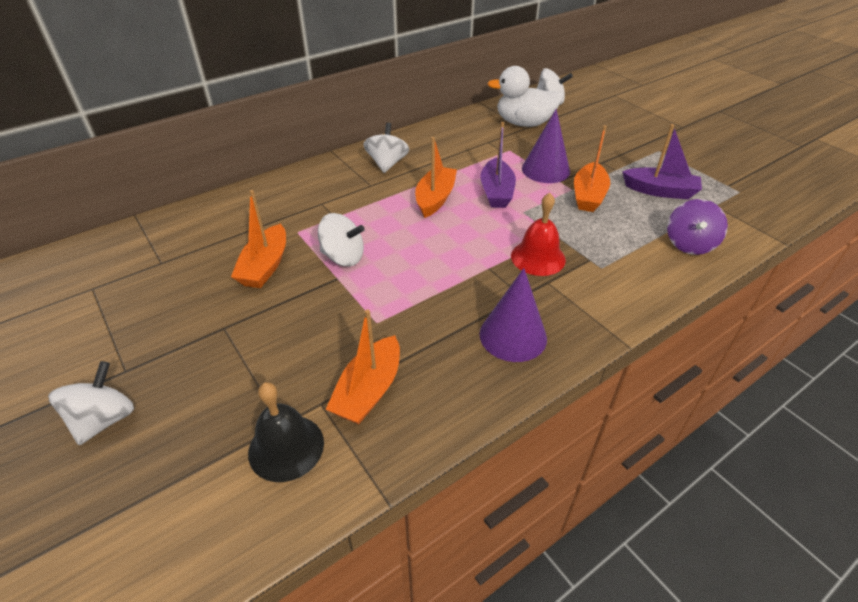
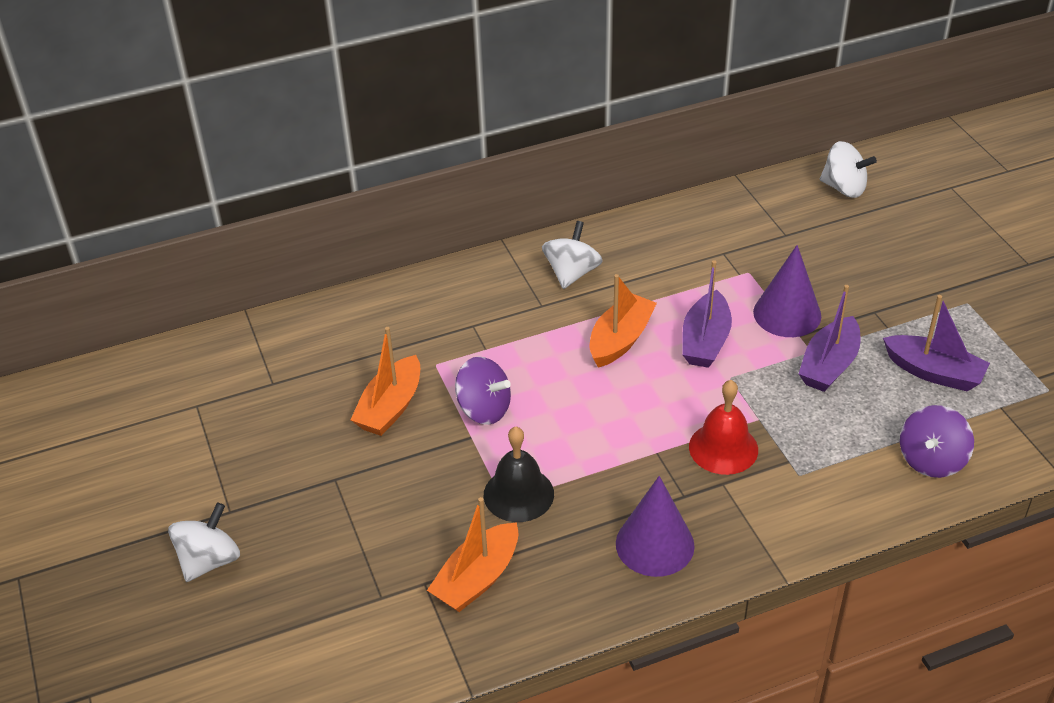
camera: 15 degrees right, 0 degrees up
black bell [248,382,324,482] -> black bell moved to [484,426,554,522]
white spinning top [318,213,365,266] -> purple spinning top [455,357,511,425]
white duck [487,66,563,127] -> none
orange boat [574,125,610,212] -> purple boat [799,285,860,392]

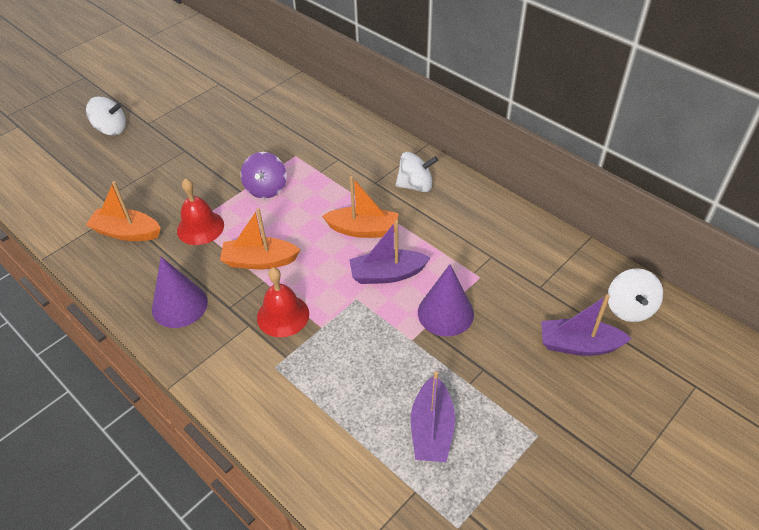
camera: 65 degrees right, 5 degrees up
orange boat [351,327,420,436] -> orange boat moved to [220,208,300,270]
black bell [484,426,554,522] -> red bell [177,178,224,245]
purple boat [799,285,860,392] -> purple boat moved to [541,294,632,356]
purple spinning top [900,405,974,478] -> none

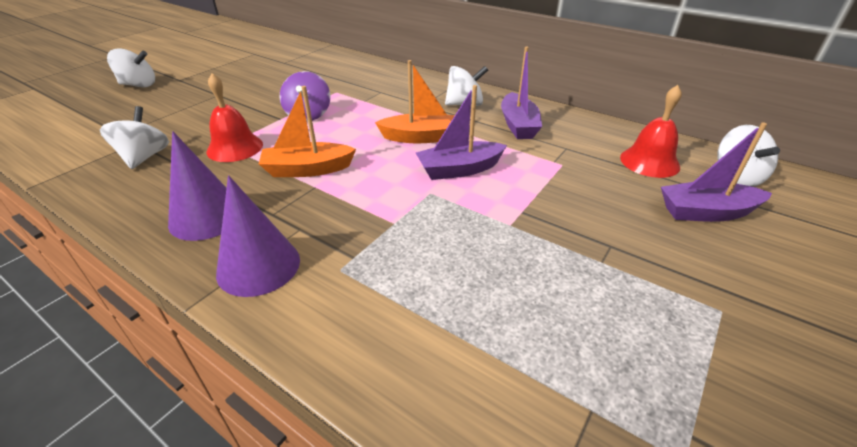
camera: 10 degrees left, 10 degrees down
orange boat [86,181,161,241] -> white spinning top [100,106,169,169]
red bell [257,268,309,337] -> red bell moved to [620,85,682,178]
purple boat [411,371,455,462] -> purple boat moved to [501,47,542,139]
purple cone [418,264,474,336] -> purple cone moved to [216,175,300,297]

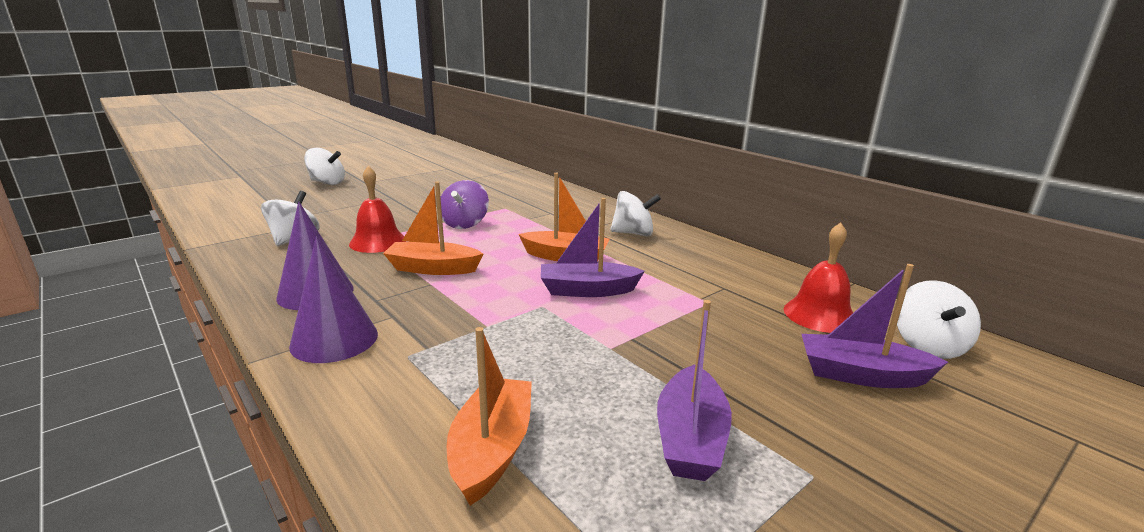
camera: 15 degrees right, 15 degrees down
purple boat [501,47,542,139] -> purple boat moved to [657,300,732,481]
none -> orange boat [447,327,532,506]

